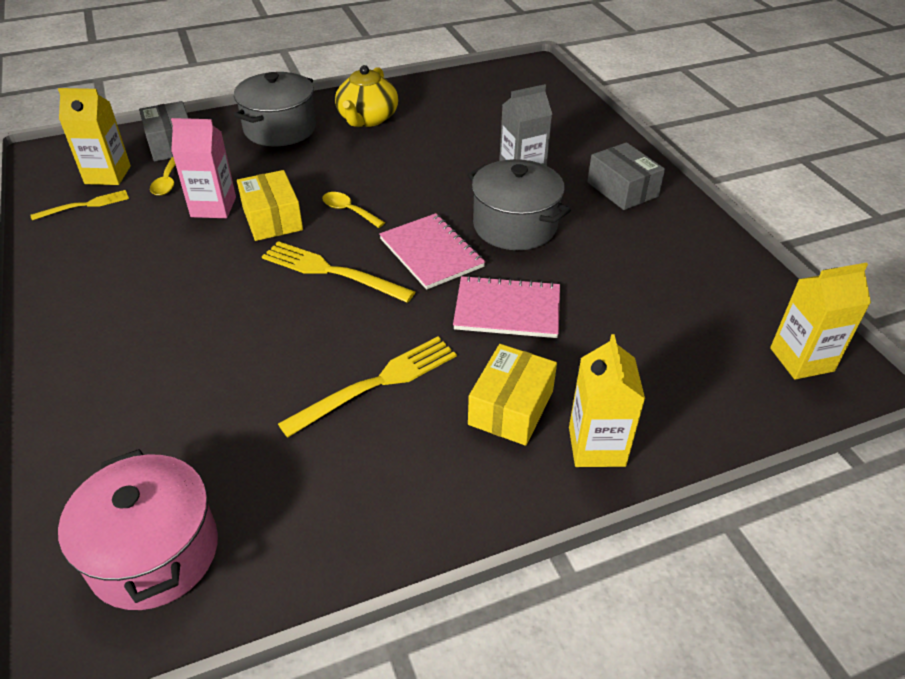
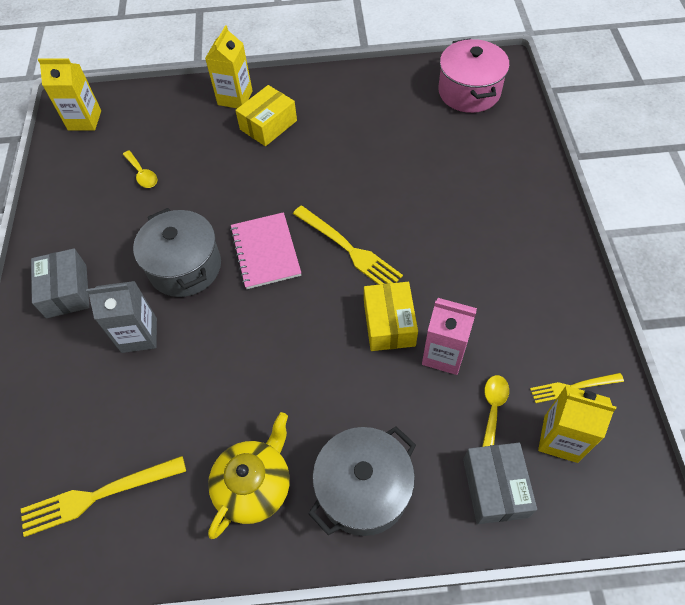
camera: 160 degrees left, 15 degrees up
yellow fork [278,336,457,438] -> yellow fork moved to [21,456,186,537]
yellow spoon [322,192,385,228] -> yellow spoon moved to [122,150,157,188]
pink notebook [453,275,560,338] -> none

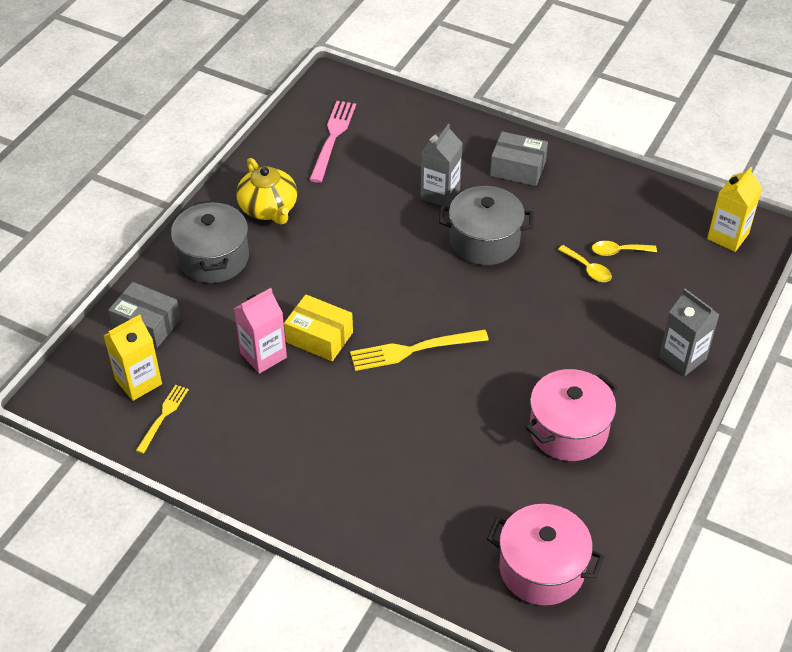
camera: 120 degrees right, 10 degrees down
yellow fork [21,456,186,537] -> pink fork [309,101,356,183]
yellow carton [205,25,253,108] -> grey carton [659,289,719,376]
pink notebook [230,212,301,289] -> none
yellow box [235,85,297,146] -> none
yellow spoon [482,375,509,447] -> yellow spoon moved to [558,245,612,282]
none -> pink pot [526,369,618,461]

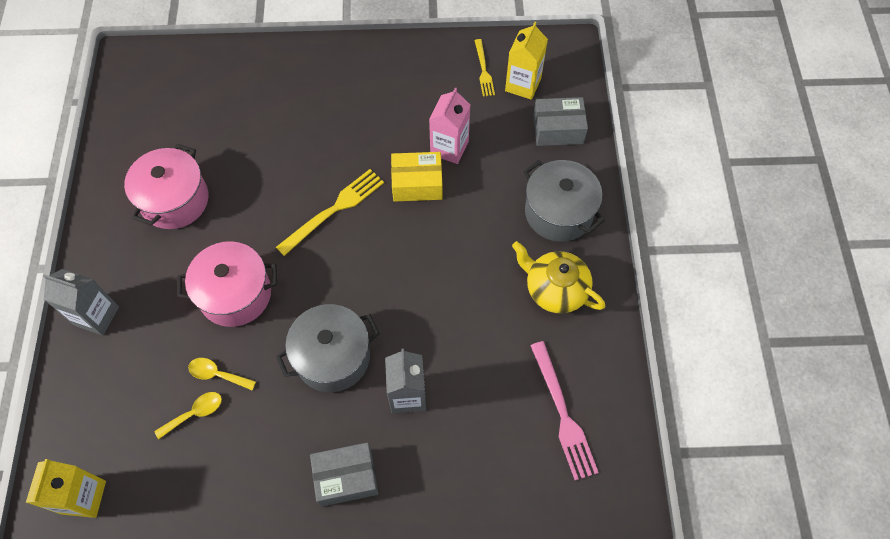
camera: 150 degrees right, 15 degrees up
pink pot [487,504,605,606] -> pink pot moved to [177,241,277,327]

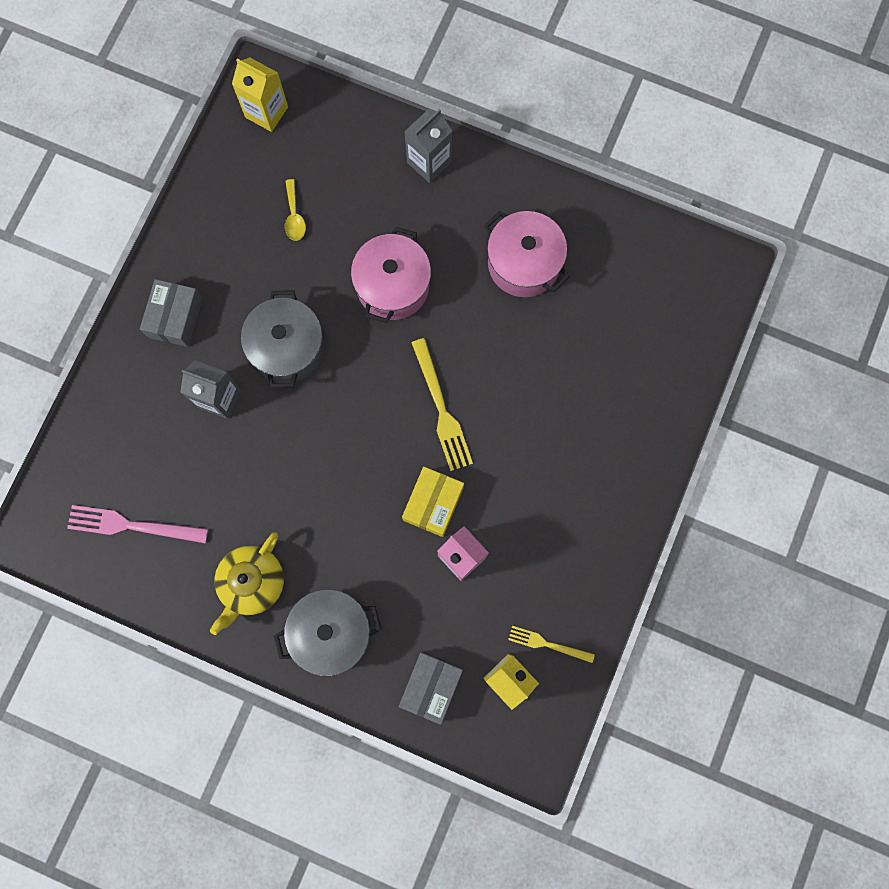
camera: 115 degrees right, 15 degrees up
yellow spoon [188,358,256,390] -> none
yellow teapot [512,241,605,314] -> yellow teapot turned 150 degrees clockwise [210,532,284,635]

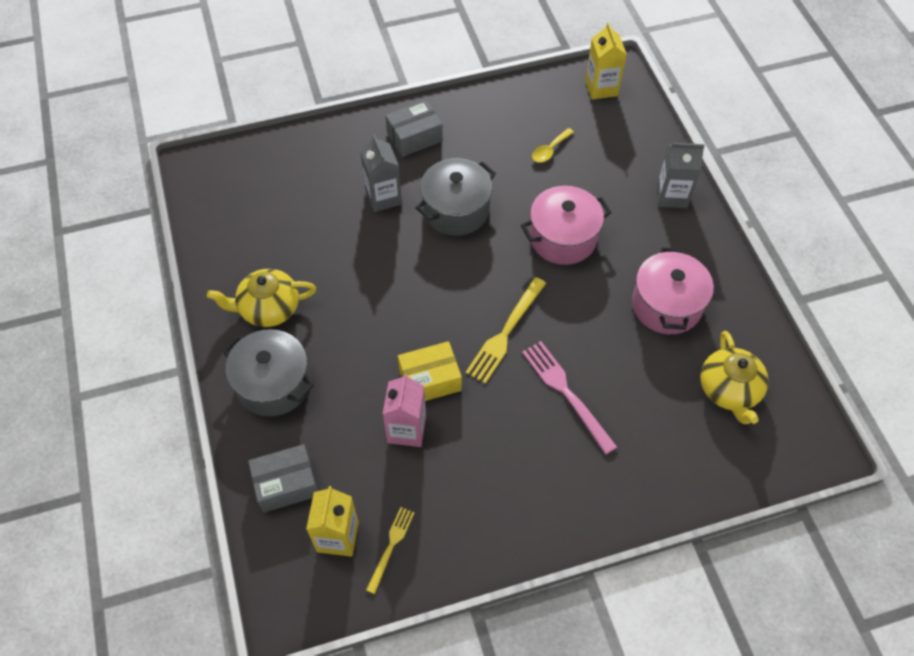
camera: 50 degrees right, 20 degrees down
pink fork [67,505,208,544] -> pink fork moved to [522,341,617,455]
yellow fork [508,626,595,663] -> yellow fork turned 45 degrees clockwise [366,507,415,594]
none -> yellow teapot [700,331,769,424]

